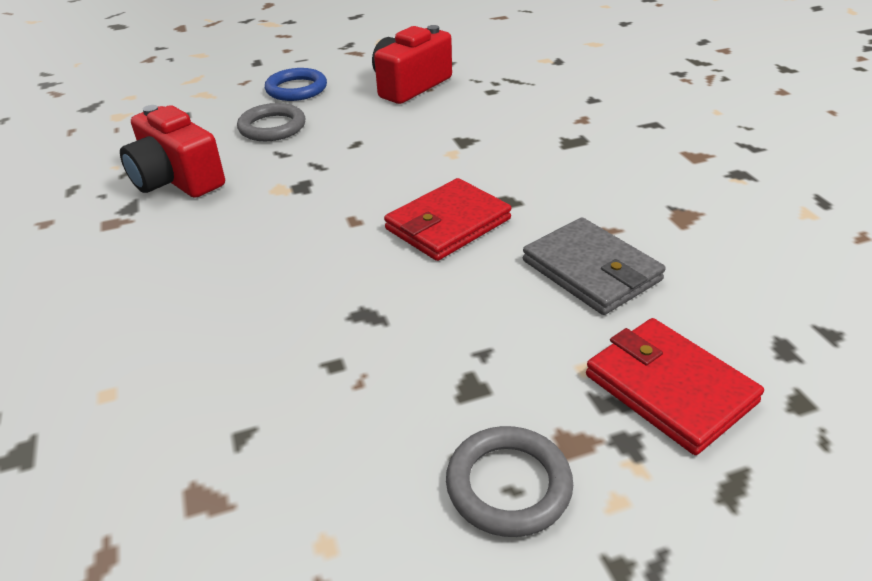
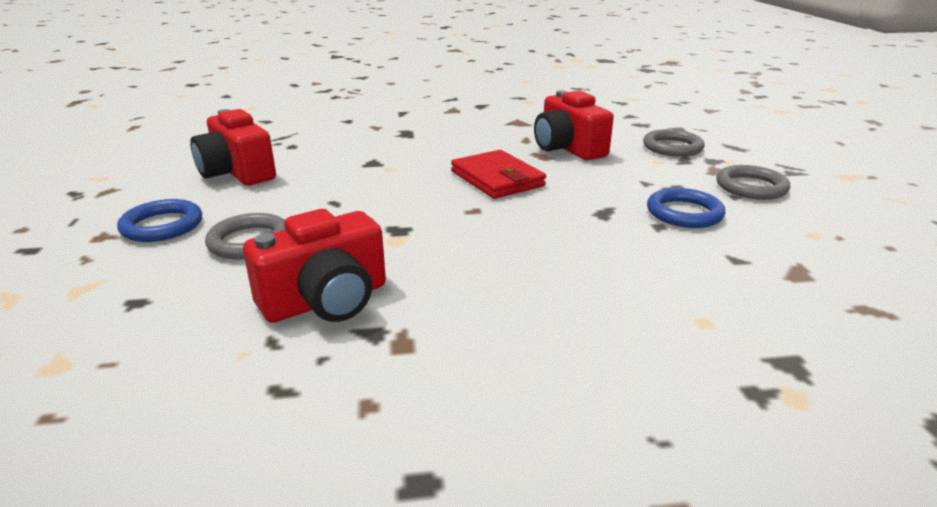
camera: 80 degrees left, 10 degrees down
grey wallet [523,217,666,315] -> red camera [534,90,614,160]
red wallet [586,318,764,455] -> grey ring [643,129,705,157]
none -> blue ring [647,188,725,228]

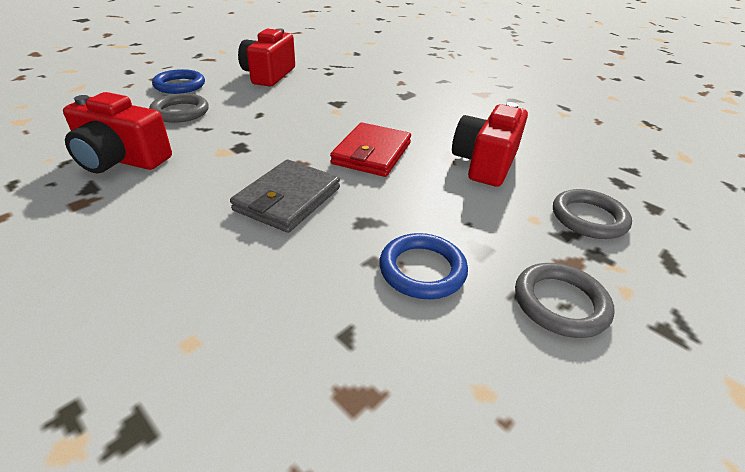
camera: 50 degrees right, 10 degrees up
none -> grey wallet [230,159,340,233]

